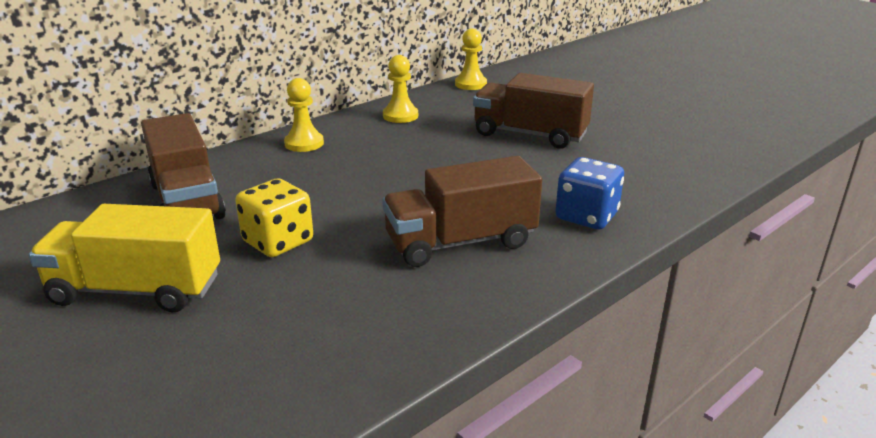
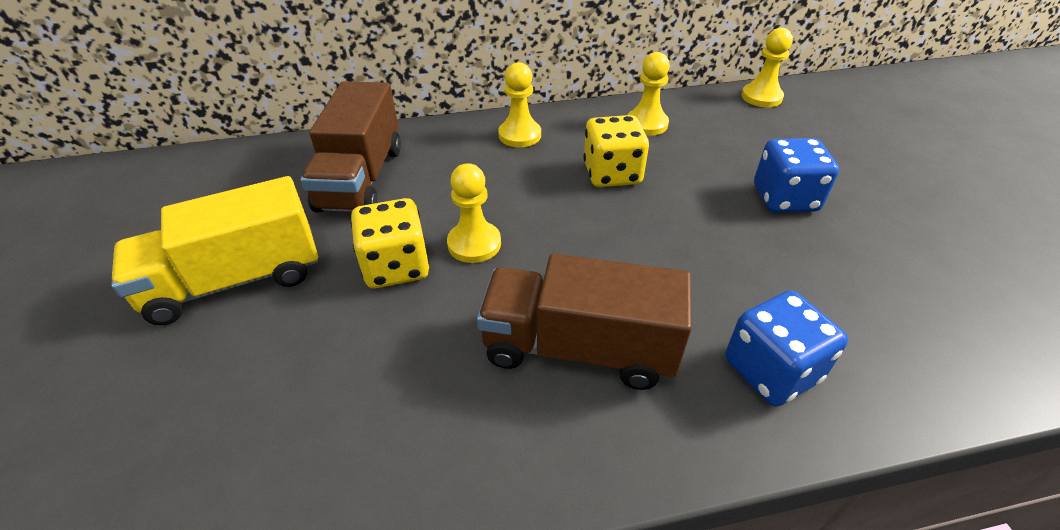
camera: 30 degrees right, 15 degrees up
yellow truck [29,204,220,312] -> yellow truck turned 60 degrees counterclockwise [111,176,318,325]
brown truck [473,73,594,149] -> blue dice [754,138,839,213]
none -> yellow pawn [447,163,501,263]
none -> yellow dice [583,115,649,187]

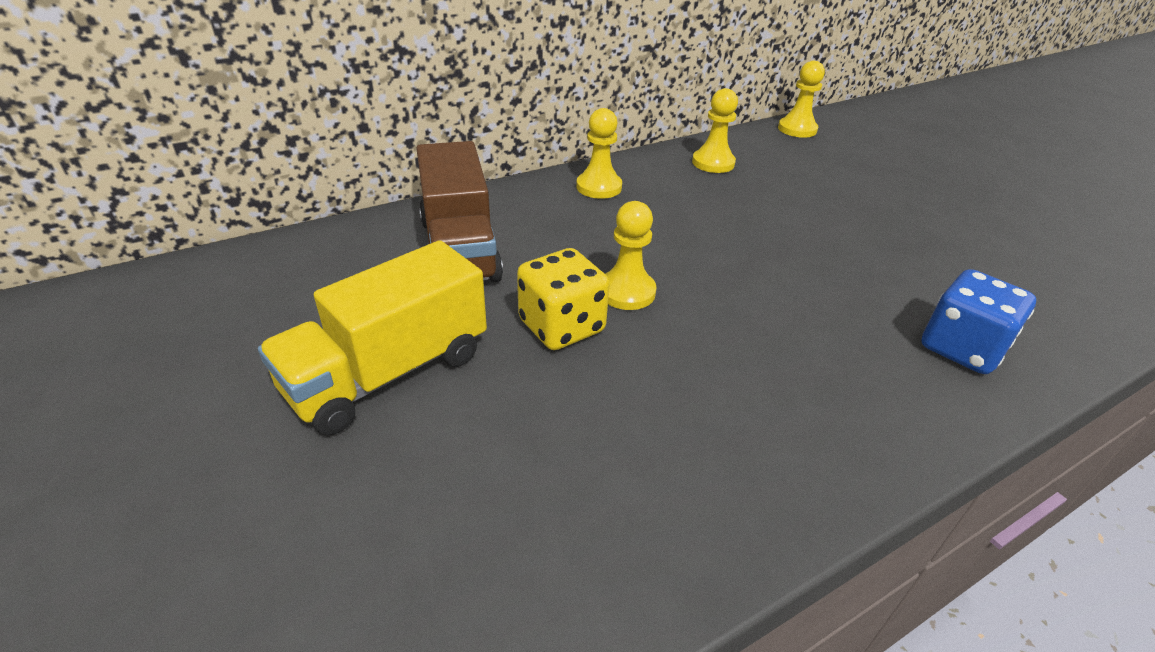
camera: 20 degrees left, 5 degrees down
brown truck [477,254,692,390] -> none
yellow dice [583,115,649,187] -> none
blue dice [754,138,839,213] -> none

